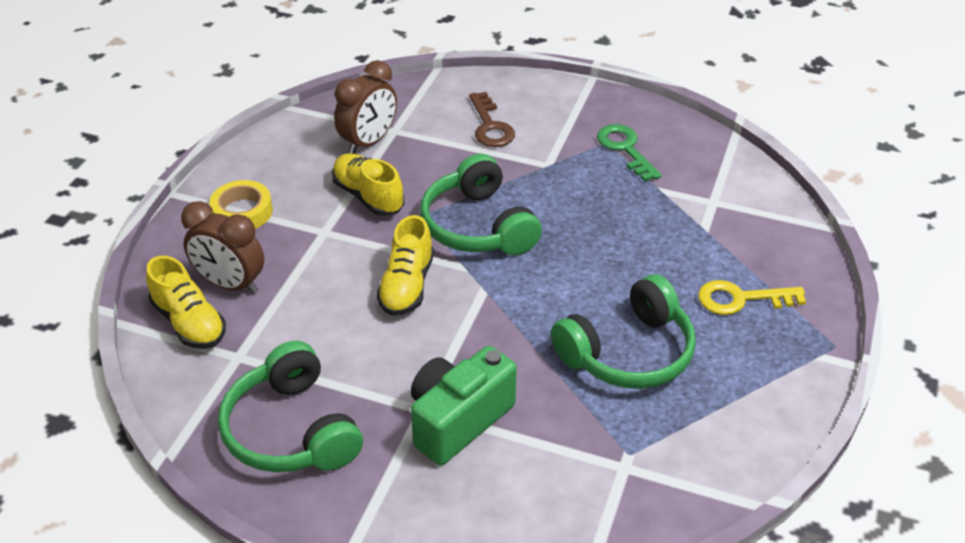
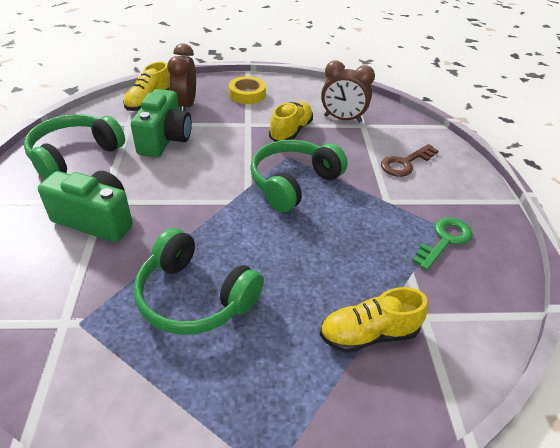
camera: 65 degrees right, 0 degrees up
yellow shoe [377,215,434,316] -> yellow shoe moved to [320,287,428,353]
yellow key [698,280,806,315] -> none
none -> green camera [131,89,192,158]

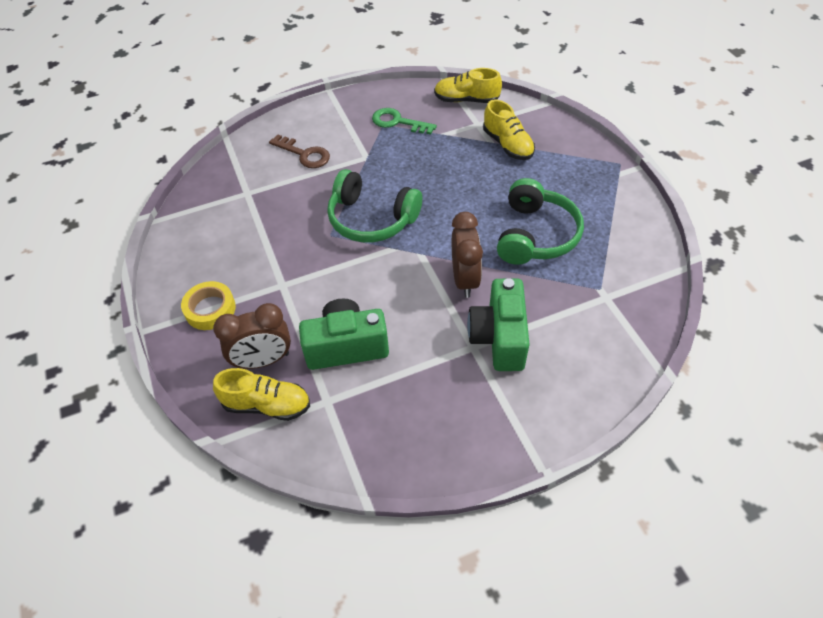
camera: 105 degrees left, 10 degrees up
green headphones [24,114,125,179] -> none
yellow shoe [269,102,313,142] -> yellow shoe moved to [434,68,502,103]
brown clock [321,60,375,123] -> brown clock moved to [452,212,483,298]

